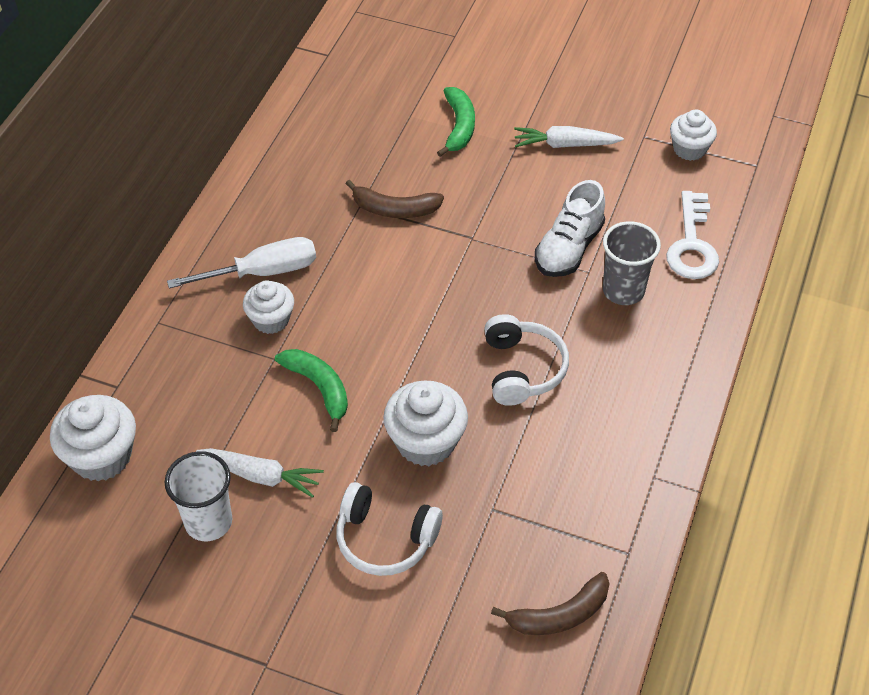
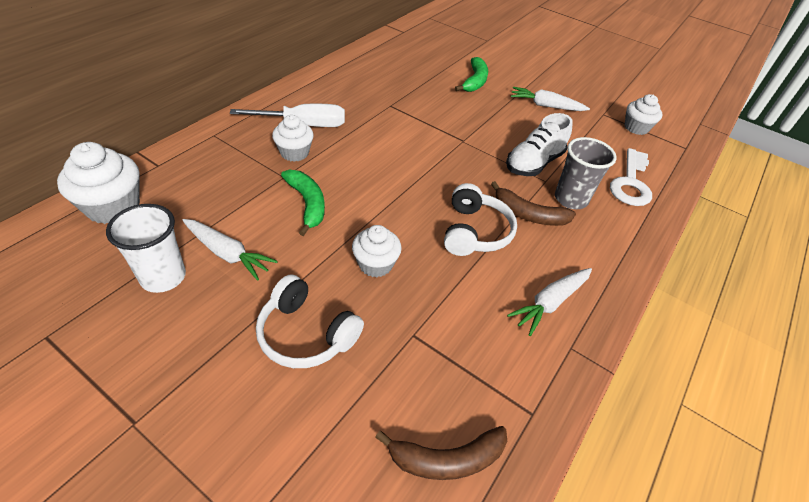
camera: 10 degrees right, 5 degrees down
brown banana [345,180,444,218] -> brown banana moved to [491,181,576,226]
white cupcake [383,380,468,466] -> white cupcake [352,225,402,277], size x0.66
none -> white carrot [507,268,592,336]

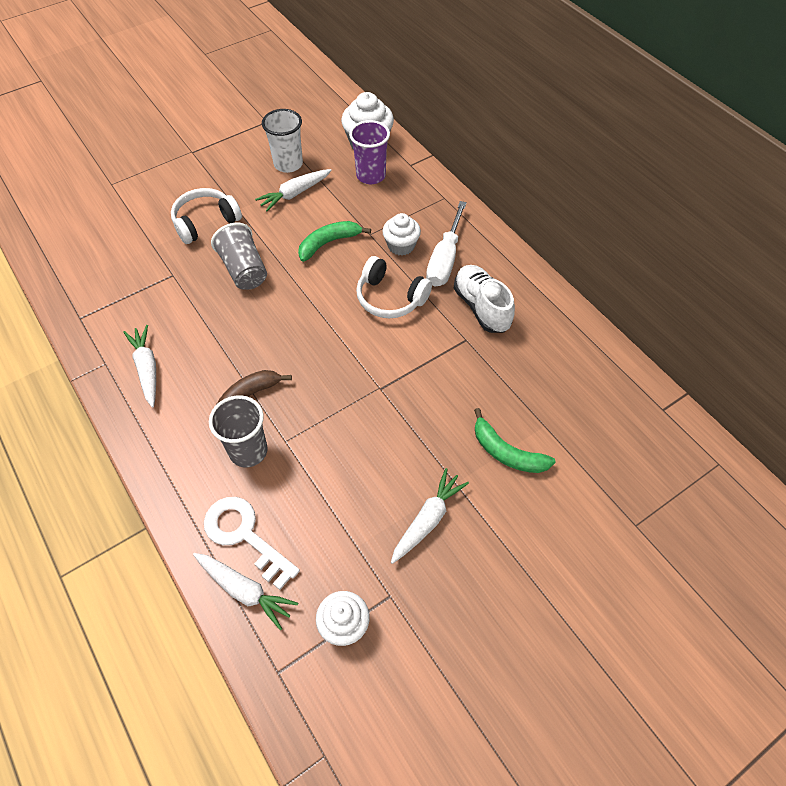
camera: 115 degrees right, 10 degrees up
green banana [281,170,325,236] -> green banana turned 150 degrees clockwise [298,221,371,262]
white cupcake [352,225,402,277] -> grey cup [211,223,267,290]
brown banana [375,426,507,480] -> none
white headphones [444,183,517,256] -> white headphones moved to [356,256,432,318]
white shoe [506,113,573,176] -> white shoe moved to [454,265,515,333]
none -> white carrot [193,553,298,630]
none -> purple cup [349,120,390,184]

